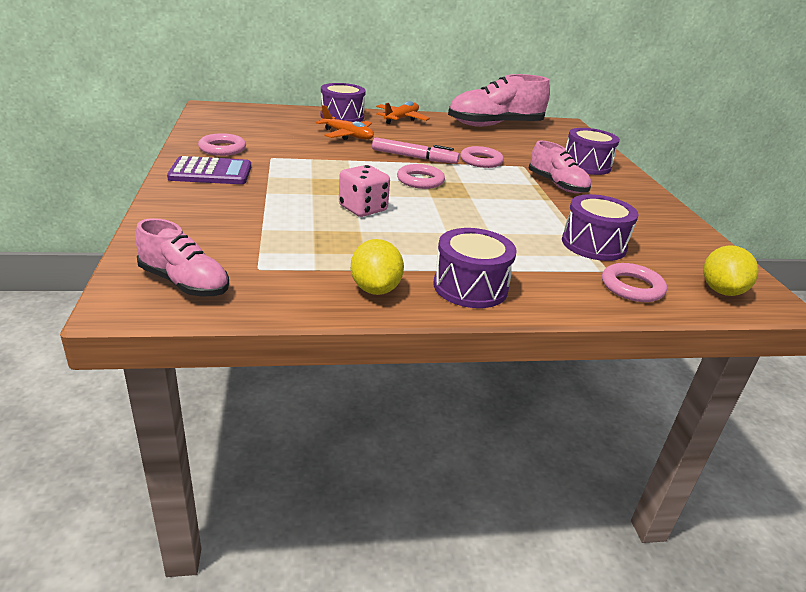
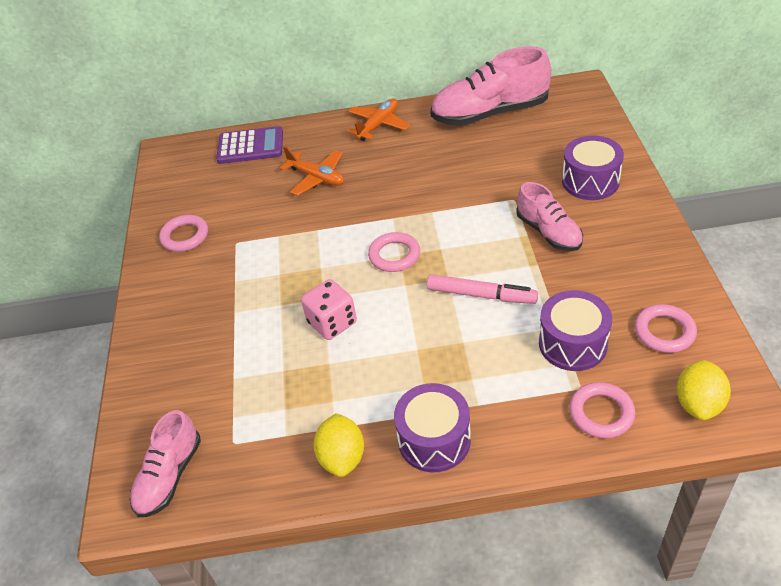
camera: 10 degrees right, 15 degrees up
pink shoe [135,218,229,296] -> pink shoe turned 75 degrees clockwise [130,410,201,517]
purple calculator [167,156,251,184] -> purple calculator moved to [216,126,283,164]
purple drum [320,83,366,122] -> none
pink marker [372,137,459,164] -> pink marker moved to [427,274,538,304]
pink ring [460,146,504,168] -> pink ring moved to [635,304,697,353]

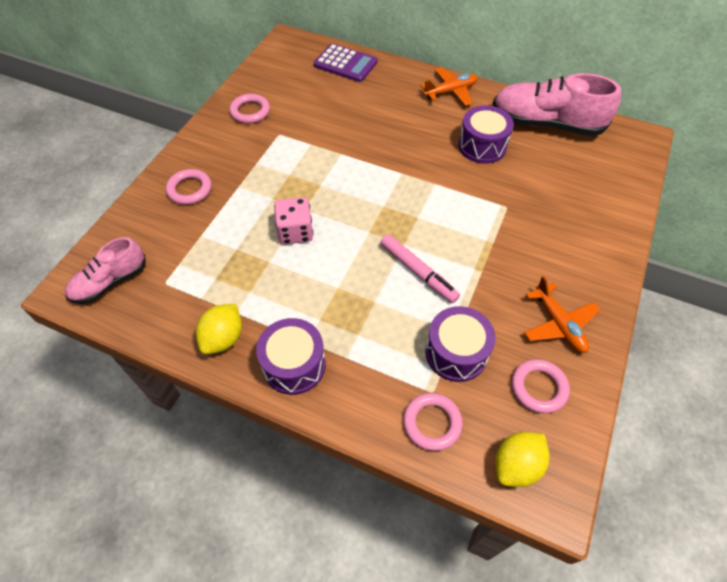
camera: 25 degrees right, 10 degrees up
orange plane [280,146,344,196] -> orange plane moved to [524,276,600,353]
pink ring [368,232,420,272] -> pink ring moved to [166,169,212,205]
pink shoe [516,182,583,251] -> none
purple drum [562,135,624,200] -> purple drum moved to [458,105,514,164]

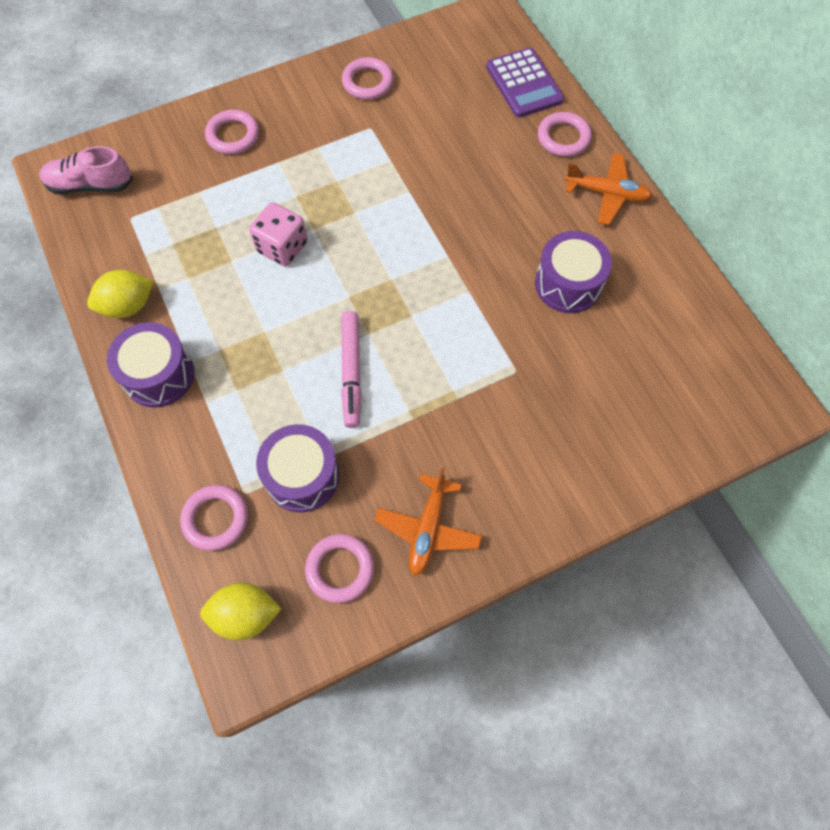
camera: 40 degrees right, 10 degrees up
pink shoe [493,73,621,136] -> none
none -> pink ring [538,112,592,157]

